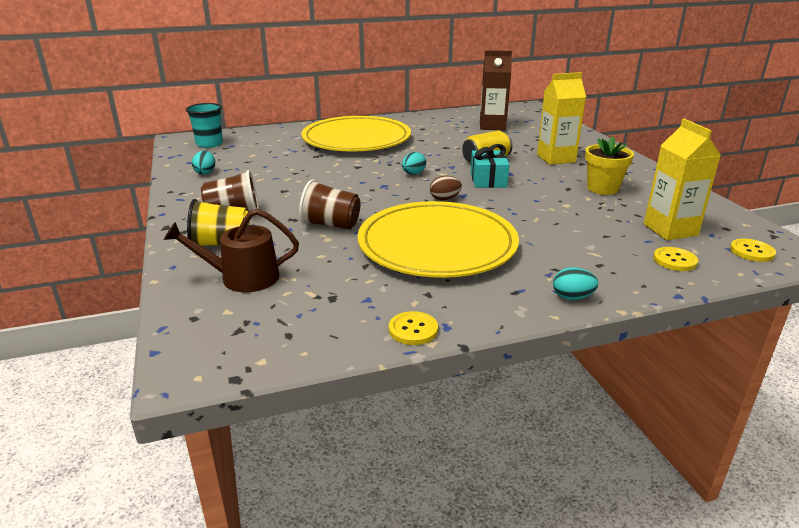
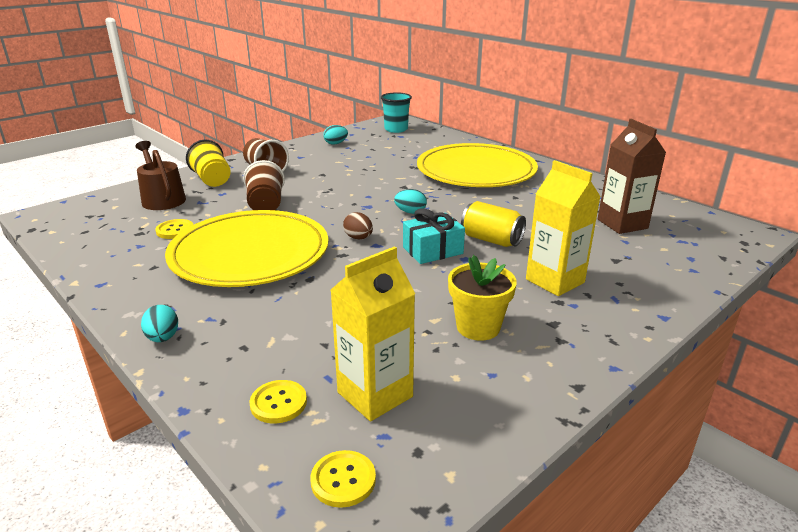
camera: 65 degrees right, 0 degrees up
yellow button [389,311,438,345] -> yellow button moved to [155,219,193,239]

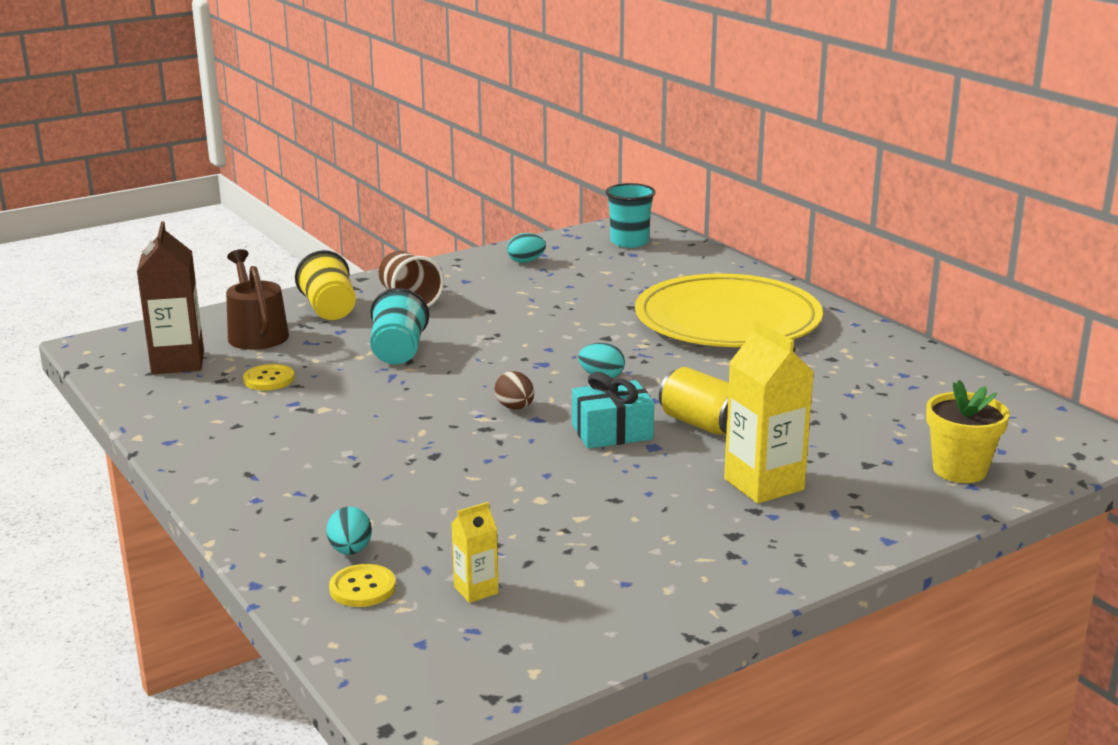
camera: 10 degrees right, 5 degrees down
turquoise egg [141,305,178,342] -> turquoise egg moved to [326,507,372,555]
yellow plate [165,210,328,287] -> none
brown cup [243,160,285,210] -> turquoise cup [370,288,429,364]
yellow button [311,450,376,508] -> none
yellow carton [331,246,415,421] -> yellow carton [451,502,499,603], size x0.51
yellow flower pot [448,255,517,341] -> yellow flower pot moved to [926,380,1010,483]
brown carton [598,119,666,234] -> brown carton moved to [137,221,204,374]

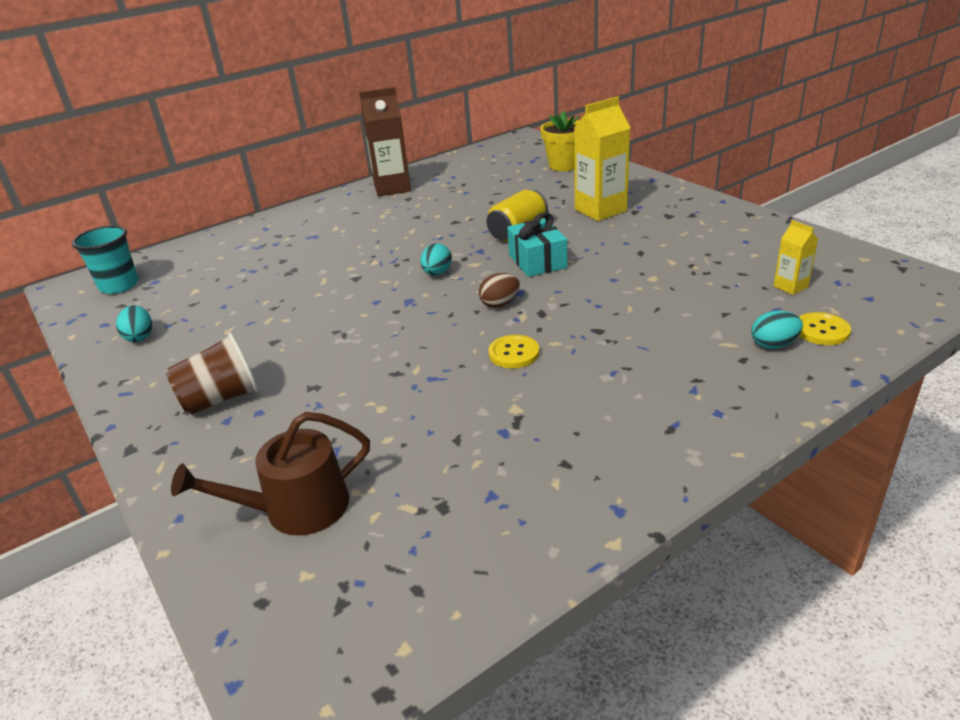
camera: 90 degrees left, 10 degrees up
brown carton [137,221,204,374] -> brown carton moved to [359,87,411,196]
yellow button [243,364,294,391] -> yellow button moved to [489,335,539,368]
yellow cup [295,250,356,320] -> none
turquoise cup [370,288,429,364] -> none
yellow plate [635,273,823,347] -> none

